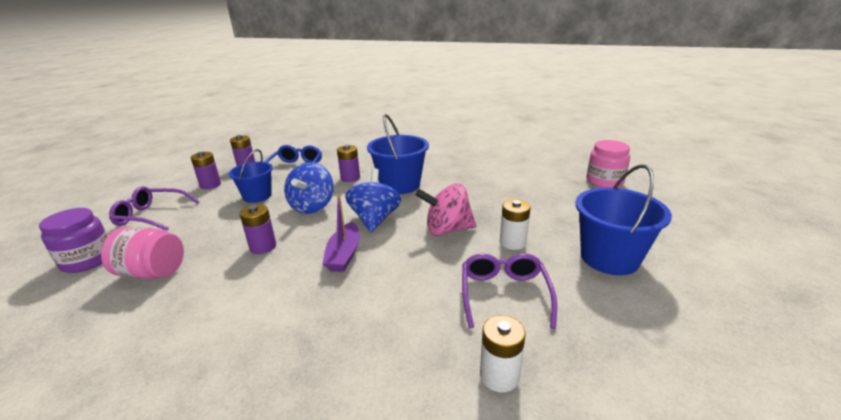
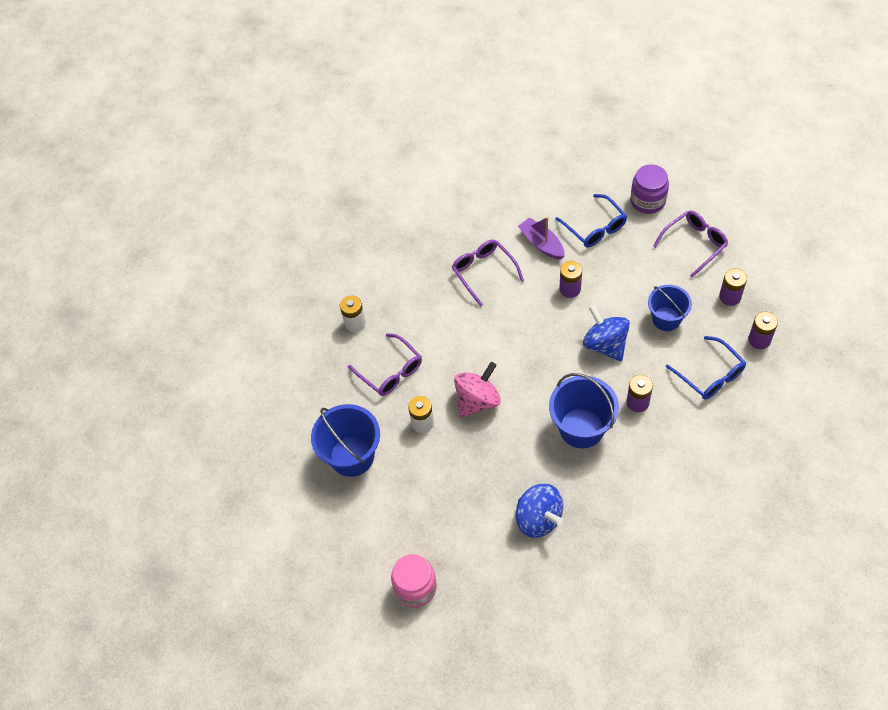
camera: 140 degrees right, 30 degrees up
pink jar [101,226,184,279] -> blue glasses [555,194,627,247]
purple boat [322,194,360,272] -> purple boat moved to [518,217,564,260]
blue spinning top [345,168,401,232] -> blue spinning top moved to [516,484,563,538]
none -> purple glasses [452,240,524,307]

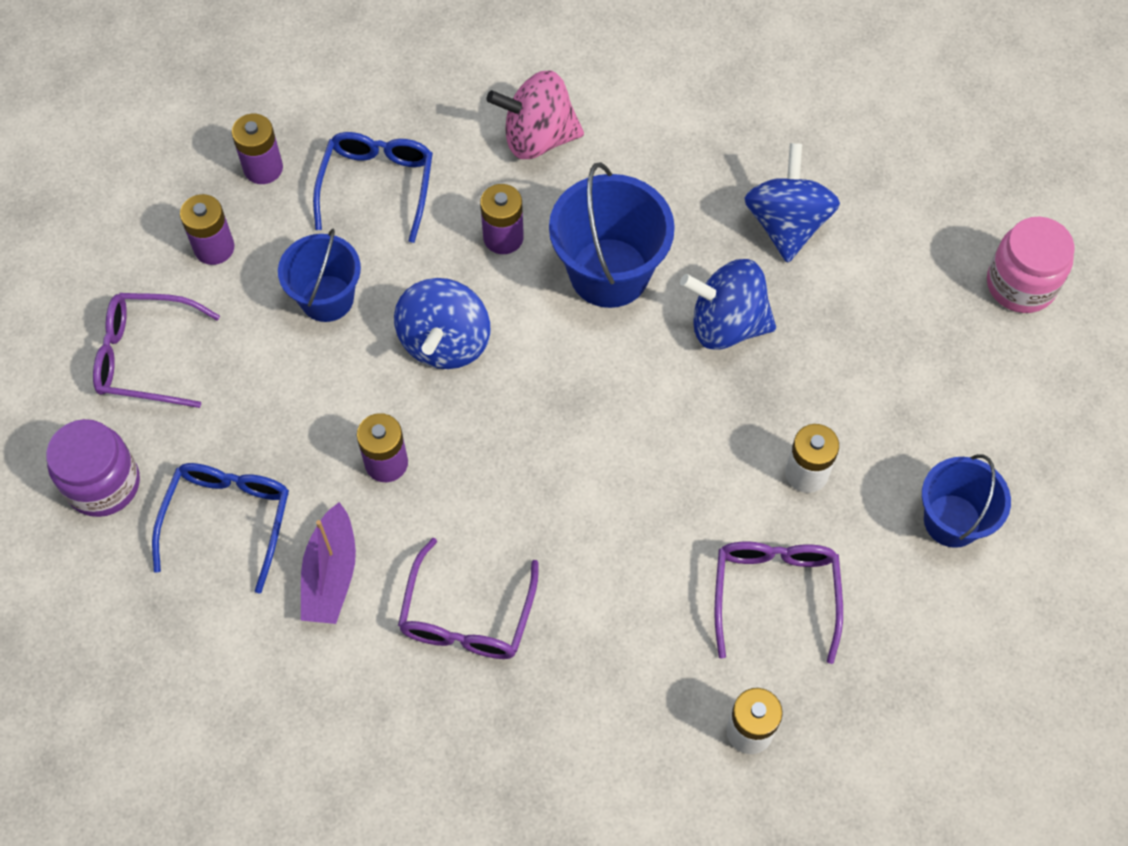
camera: 140 degrees left, 5 degrees up
blue bucket [311,404,380,477] -> blue bucket [922,454,1011,548], size x0.66
pink spinning top [454,362,501,418] -> pink spinning top moved to [487,71,584,159]
none -> blue spinning top [680,259,776,350]

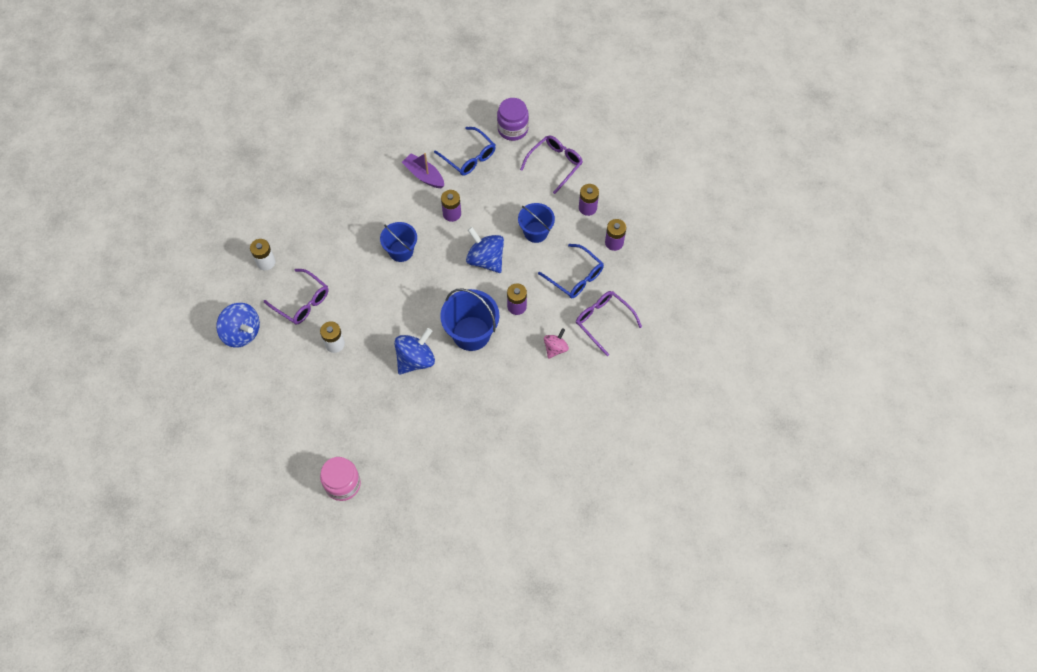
camera: 125 degrees right, 0 degrees up
purple glasses [398,538,539,659] -> purple glasses moved to [576,291,642,356]
pink spinning top [487,71,584,159] -> pink spinning top [544,328,569,359], size x0.60
blue spinning top [744,143,840,263] -> blue spinning top moved to [216,303,260,348]
blue bucket [922,454,1011,548] -> blue bucket moved to [380,222,417,262]

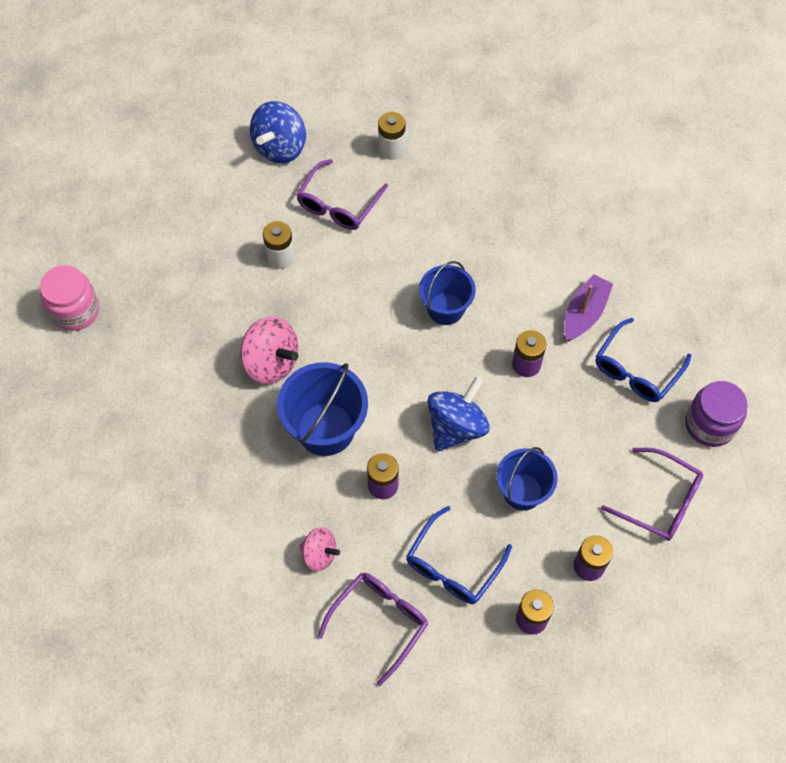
camera: 80 degrees right, 0 degrees up
blue spinning top [394,328,435,375] -> pink spinning top [241,317,298,384]

